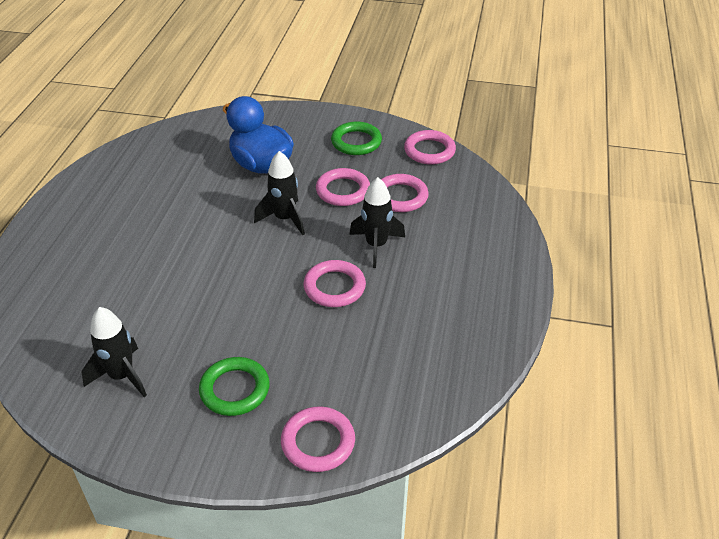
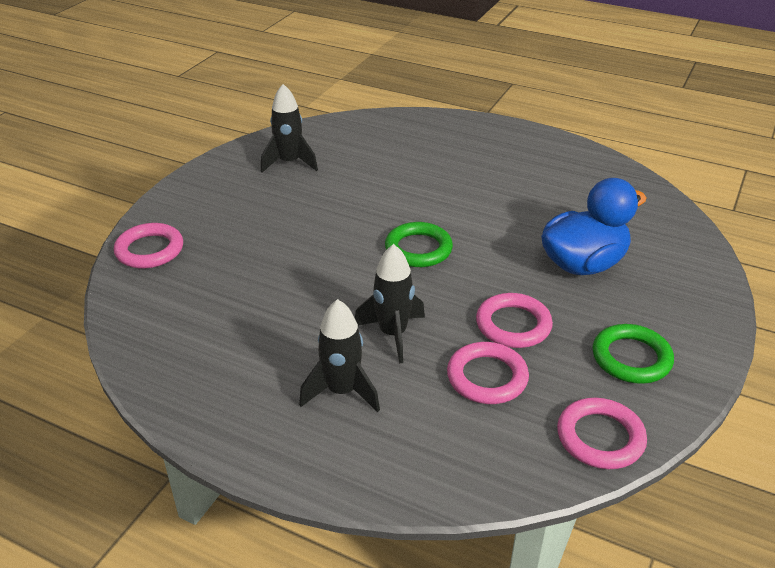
camera: 105 degrees right, 5 degrees down
green ring [199,357,270,416] -> green ring moved to [385,222,453,267]
black rocket [254,151,305,235] -> black rocket moved to [299,299,380,412]
pink ring [303,260,366,307] -> none

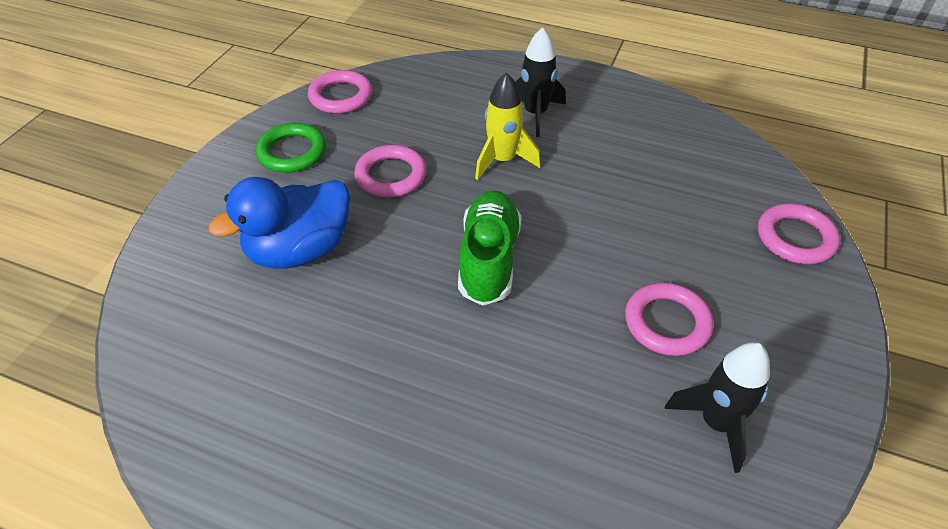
camera: 175 degrees right, 10 degrees up
black rocket [355,244,425,364] -> yellow rocket [475,72,541,180]
green ring [385,222,453,267] -> green shoe [458,190,522,306]
pink ring [447,342,529,404] -> pink ring moved to [625,283,713,356]

